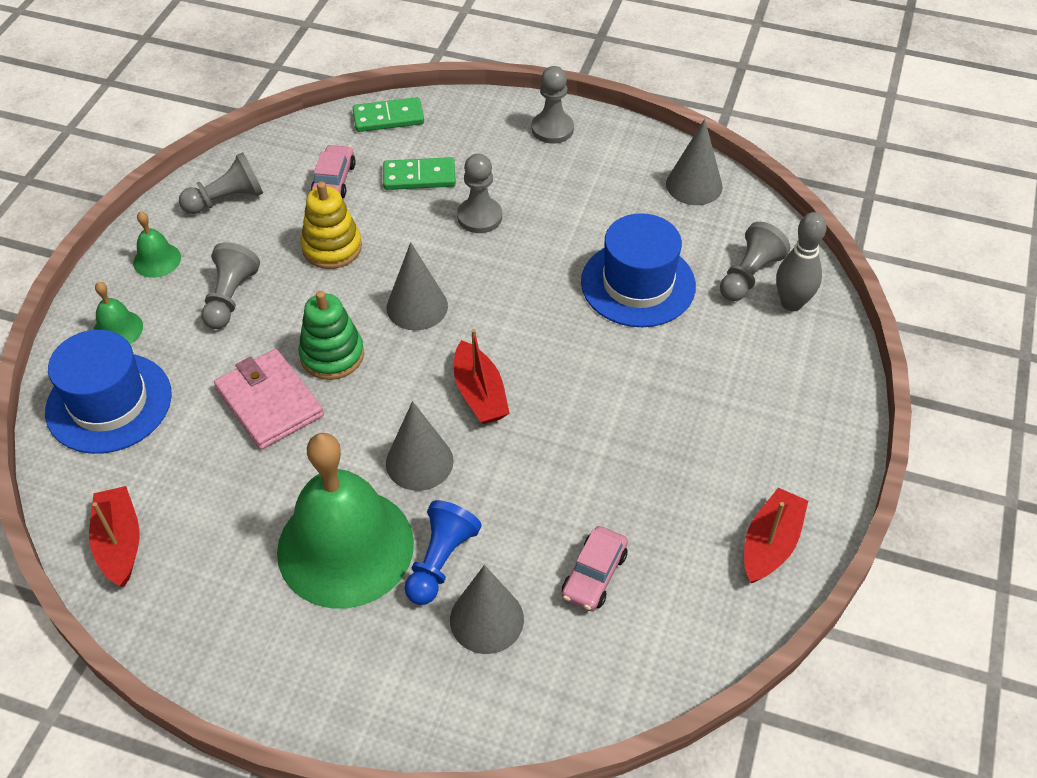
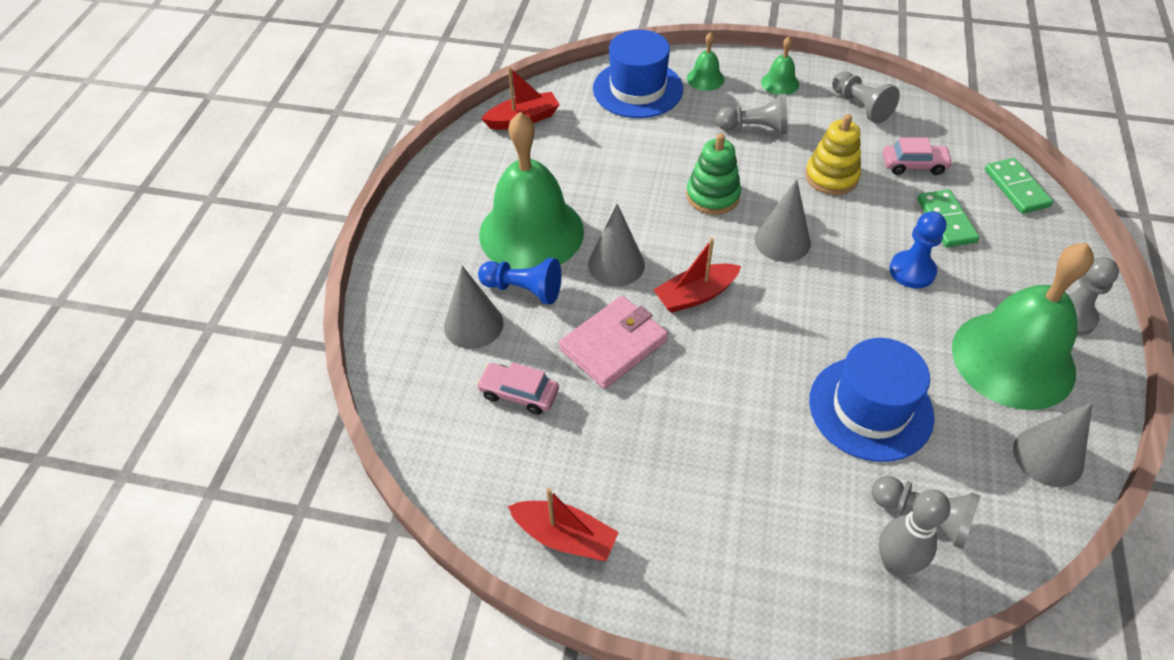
camera: 85 degrees right, 0 degrees up
pink wallet [214,349,324,450] -> pink wallet moved to [559,296,668,389]
grey pawn [457,154,502,233] -> blue pawn [889,211,946,288]
none -> green bell [952,243,1094,410]

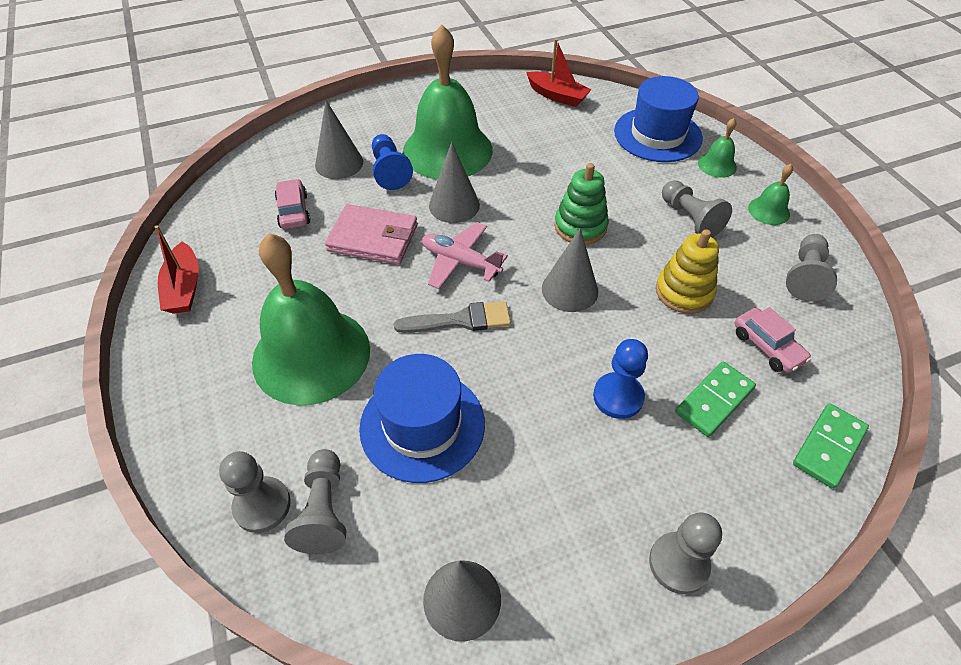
camera: 55 degrees right, 0 degrees up
red boat [654,238,741,313] -> pink plane [422,222,508,289]
grey bowling pin [879,490,950,575] -> grey pawn [219,451,291,533]
green bell [952,243,1094,410] -> green bell moved to [252,233,370,406]
none -> grey brush [394,301,511,333]

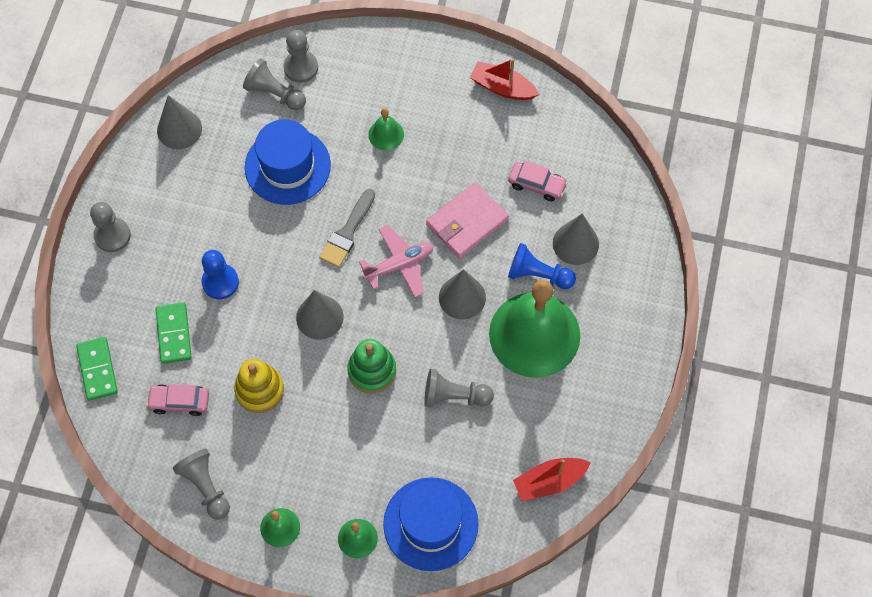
camera: 125 degrees right, 15 degrees up
green bell [252,233,370,406] -> green bell [368,108,404,150], size x0.42
grey pawn [662,180,732,238] -> grey pawn moved to [424,369,494,407]

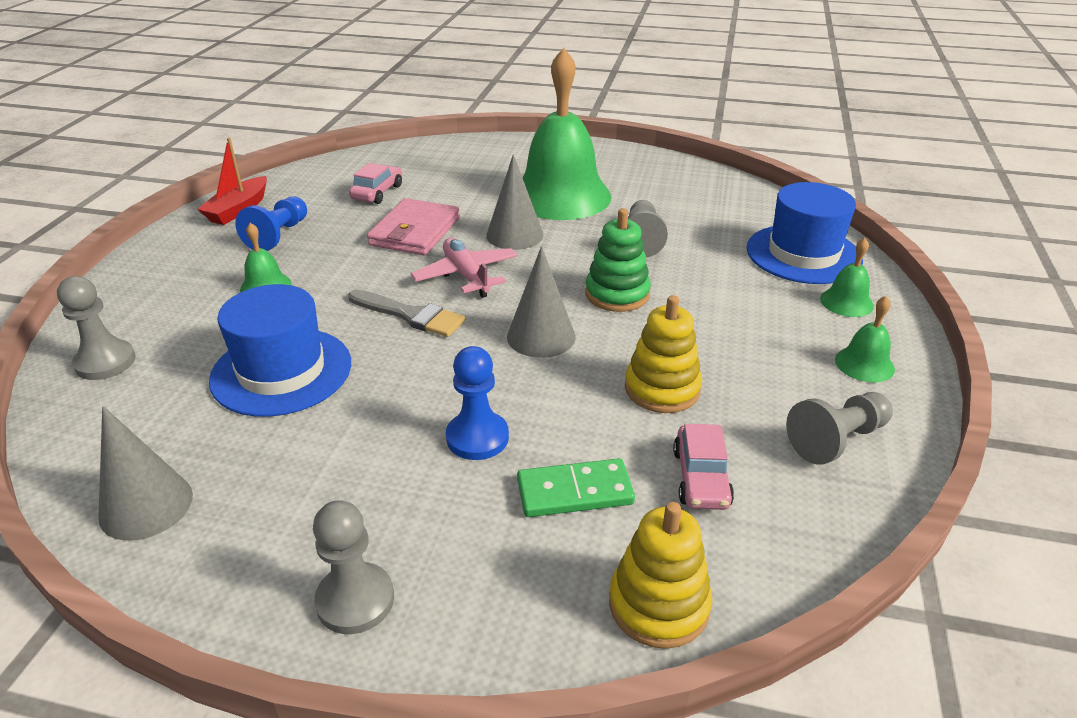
camera: 90 degrees left, 30 degrees down
green domino [76,337,118,401] -> yellow stacking toy [609,502,712,649]
grey pawn [243,58,306,110] -> none
pink wallet [426,182,509,259] -> pink wallet turned 60 degrees clockwise [367,198,460,255]
blue pawn [508,243,576,289] -> blue pawn moved to [235,196,307,251]
red boat [513,458,591,501] -> none
grey cone [553,213,599,265] -> none

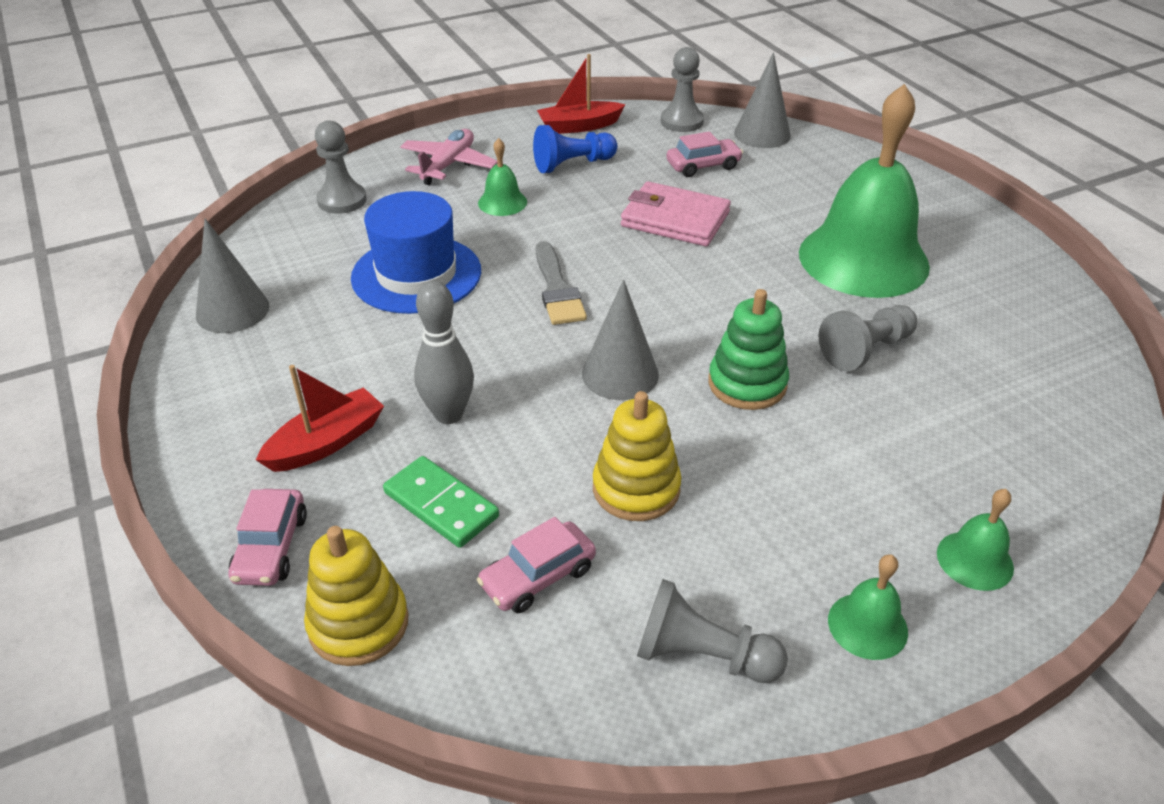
camera: 50 degrees right, 5 degrees up
grey pawn [313,500,394,634] -> grey pawn moved to [661,47,704,132]
pink wallet [367,198,460,255] -> pink wallet turned 45 degrees clockwise [621,181,731,246]
pink plane [411,238,518,298] -> pink plane moved to [400,129,498,185]
blue pawn [446,346,509,460] -> grey bowling pin [414,281,474,424]
grey cone [486,154,543,250] -> grey cone moved to [734,52,791,148]
blue hat [747,182,863,284] -> none
none -> pink car [229,489,307,586]
none -> red boat [256,365,384,472]

